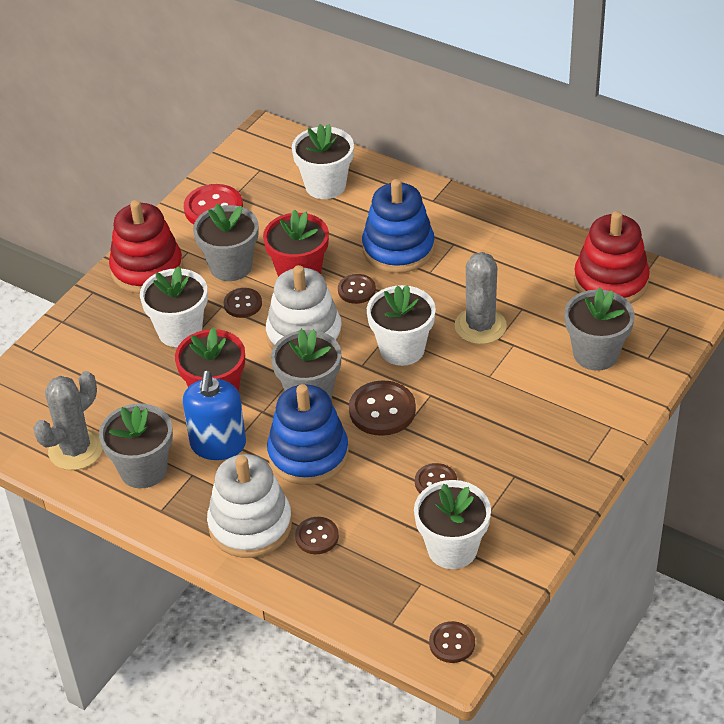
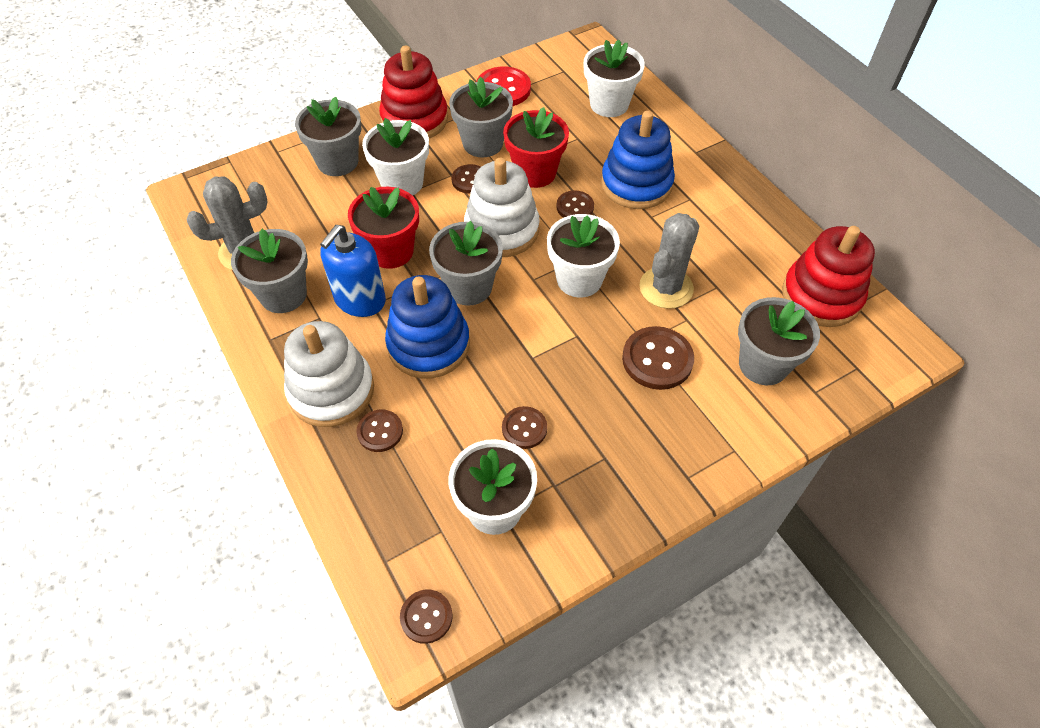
camera: 25 degrees right, 10 degrees up
brown button [349,380,416,436] -> brown button moved to [622,326,694,390]
none -> grey flower pot [295,97,361,176]

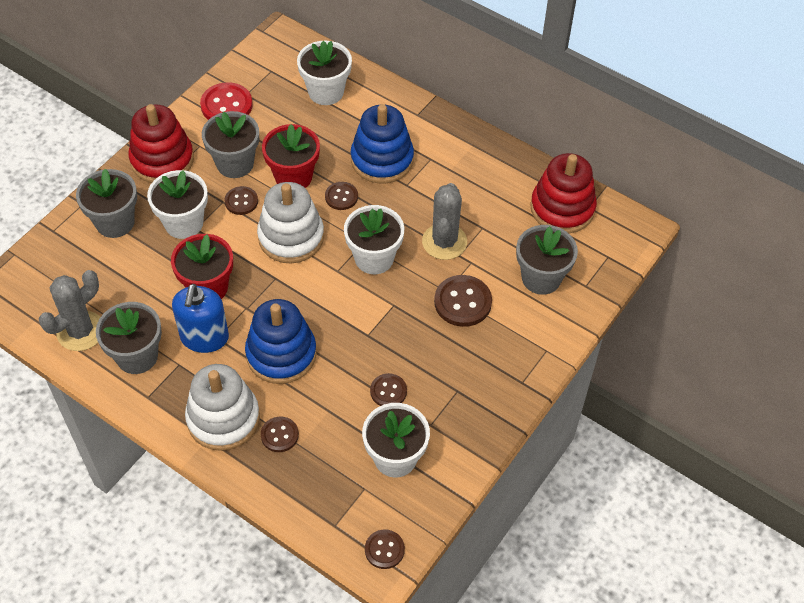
camera: 25 degrees left, 0 degrees up
grey flower pot [429,221,503,306] -> none

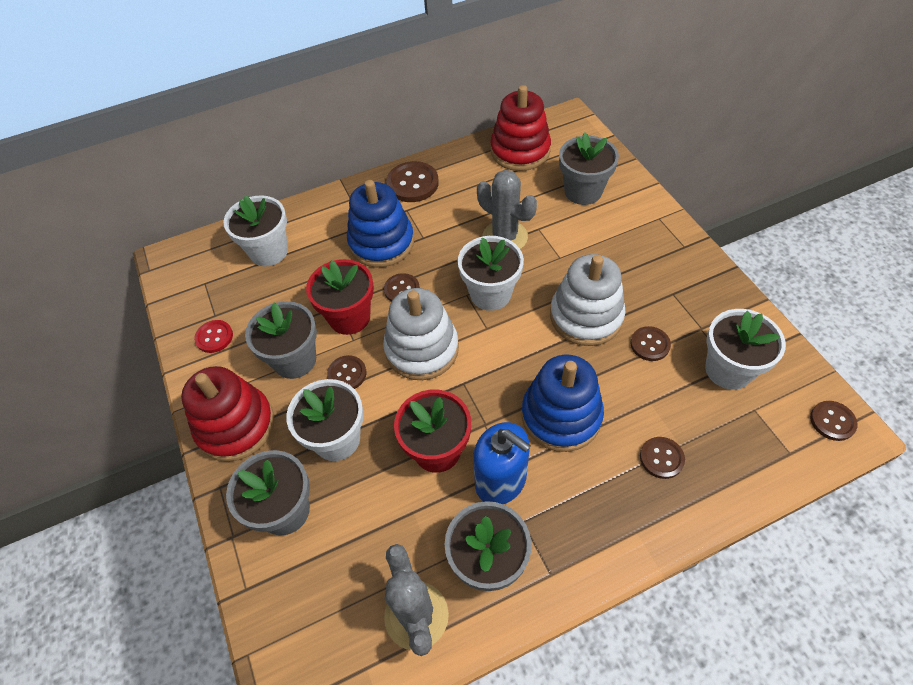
camera: 55 degrees left, 0 degrees up
white stacking toy [185,364,260,451] -> white stacking toy moved to [550,254,626,346]
red button [200,82,253,120] -> red button [194,320,233,353], size x0.61
brown button [434,275,492,327] -> brown button moved to [386,161,439,202]

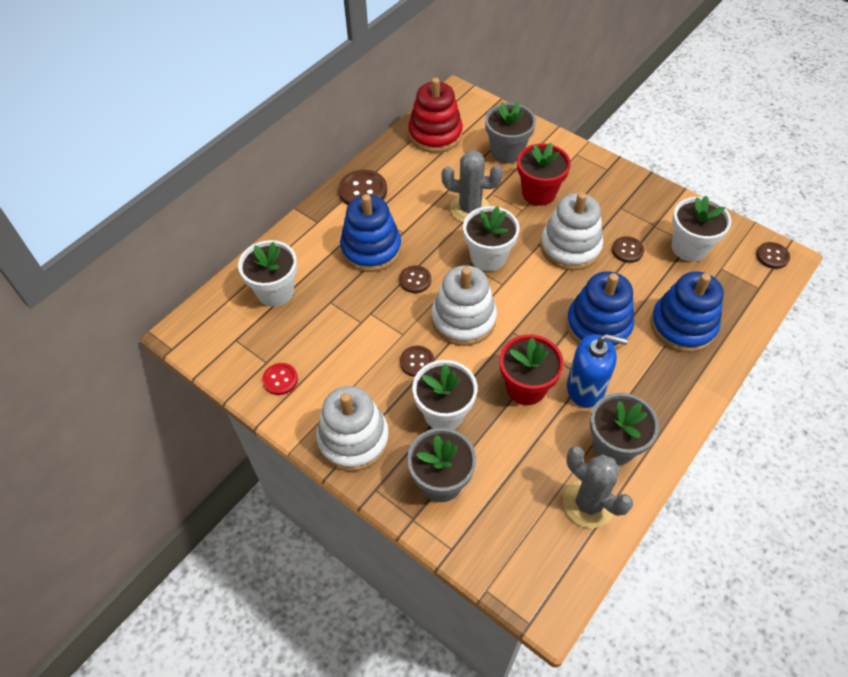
camera: 30 degrees left, 0 degrees up
red stacking toy [181,366,274,462] -> white stacking toy [316,386,389,472]
grey flower pot [245,301,317,379] -> none
red flower pot [306,259,374,335] -> red flower pot moved to [517,143,571,206]
brown button [640,437,685,479] -> blue stacking toy [650,271,724,353]

